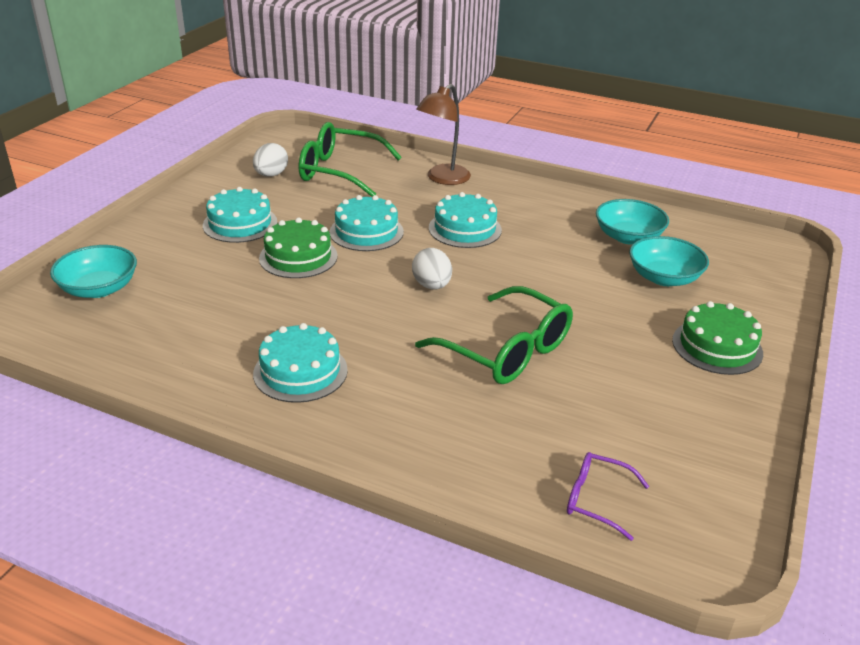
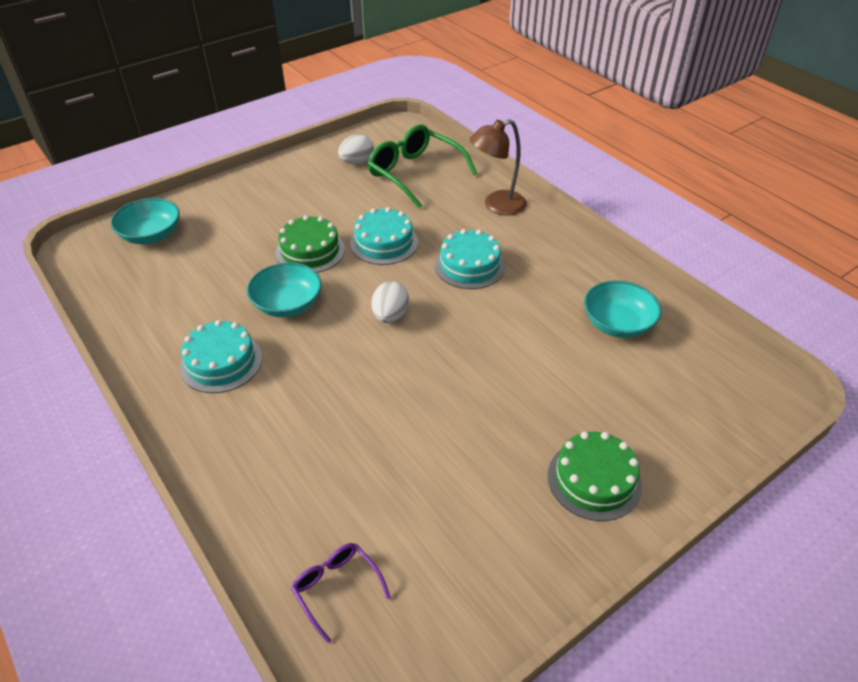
camera: 30 degrees right, 10 degrees up
turquoise cake [203,187,277,243] -> none
green glasses [415,286,573,384] -> none
turquoise bowl [629,236,709,286] -> turquoise bowl moved to [247,263,322,317]

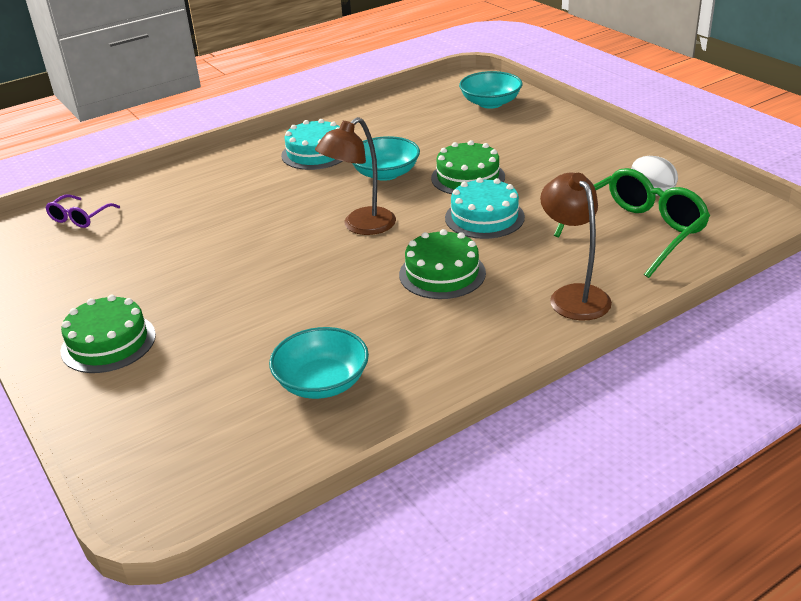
camera: 95 degrees right, 10 degrees down
purple glasses [291,543,391,643] -> purple glasses turned 150 degrees clockwise [45,194,120,228]
white egg [371,281,409,323] -> brown lamp [315,117,396,235]
turquoise cake [435,229,505,289] -> green cake [399,229,486,299]

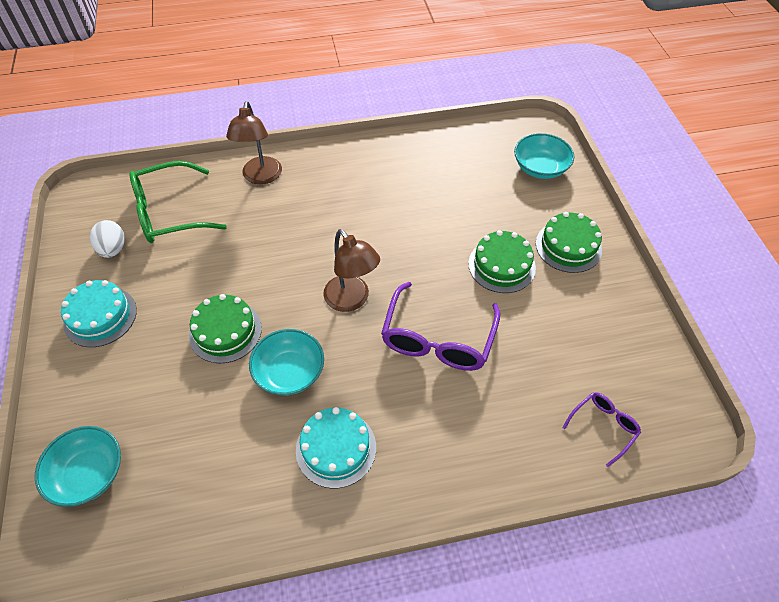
camera: 160 degrees left, 20 degrees up
turquoise bowl [269,327,369,399] -> turquoise bowl moved to [514,133,574,179]
brown lamp [315,117,396,235] -> brown lamp turned 75 degrees clockwise [323,229,380,312]
green cake [399,229,486,299] -> green cake moved to [468,230,536,293]
turquoise cake [445,177,525,239] -> turquoise cake moved to [61,280,137,347]
none -> purple glasses [381,282,500,371]

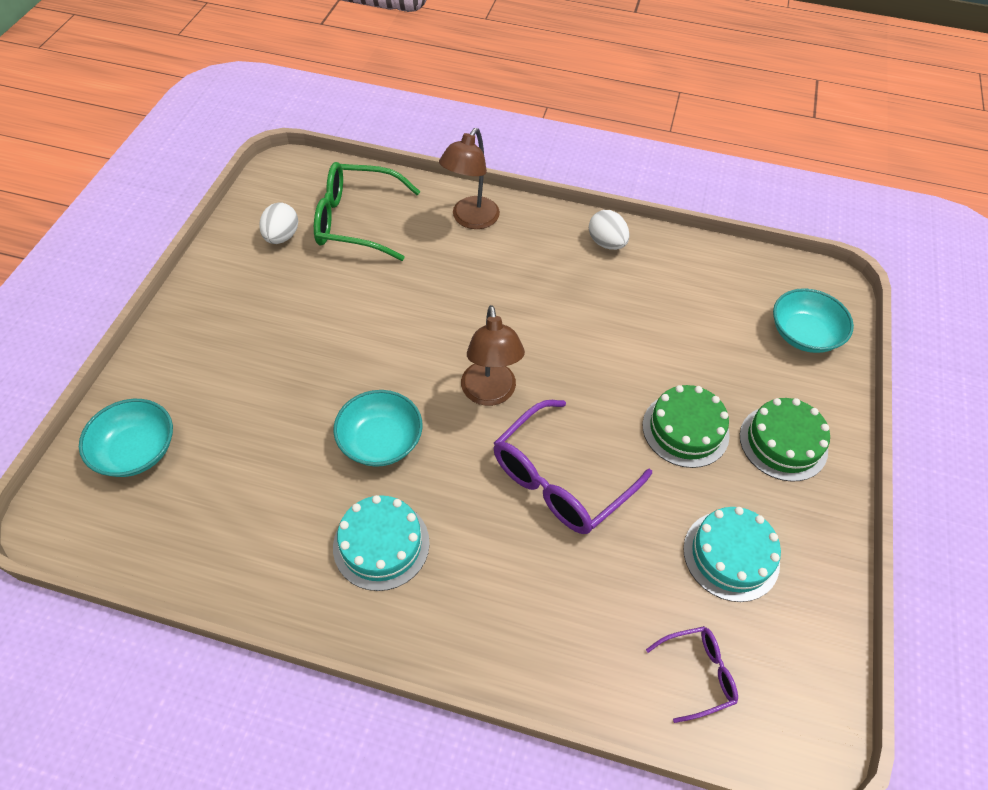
camera: 25 degrees right, 0 degrees up
turquoise cake [61,280,137,347] -> turquoise cake moved to [683,507,781,602]
green cake [189,294,262,363] -> none
none -> white egg [589,210,630,250]

